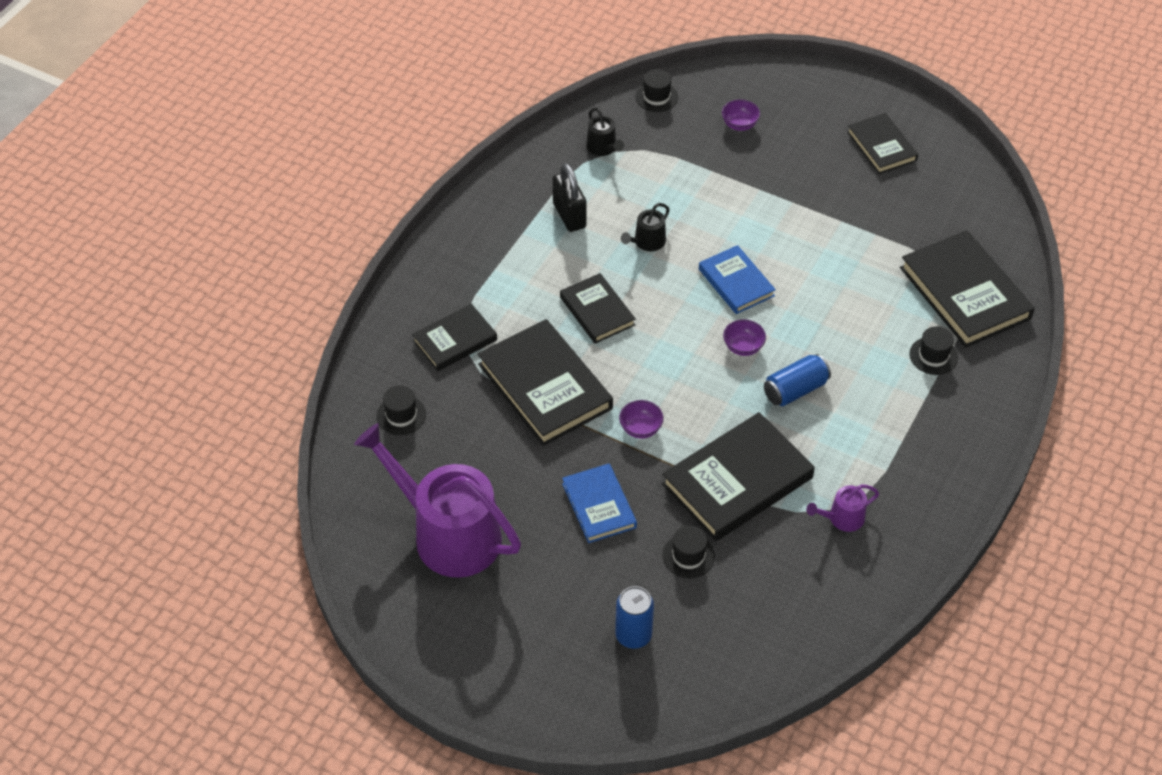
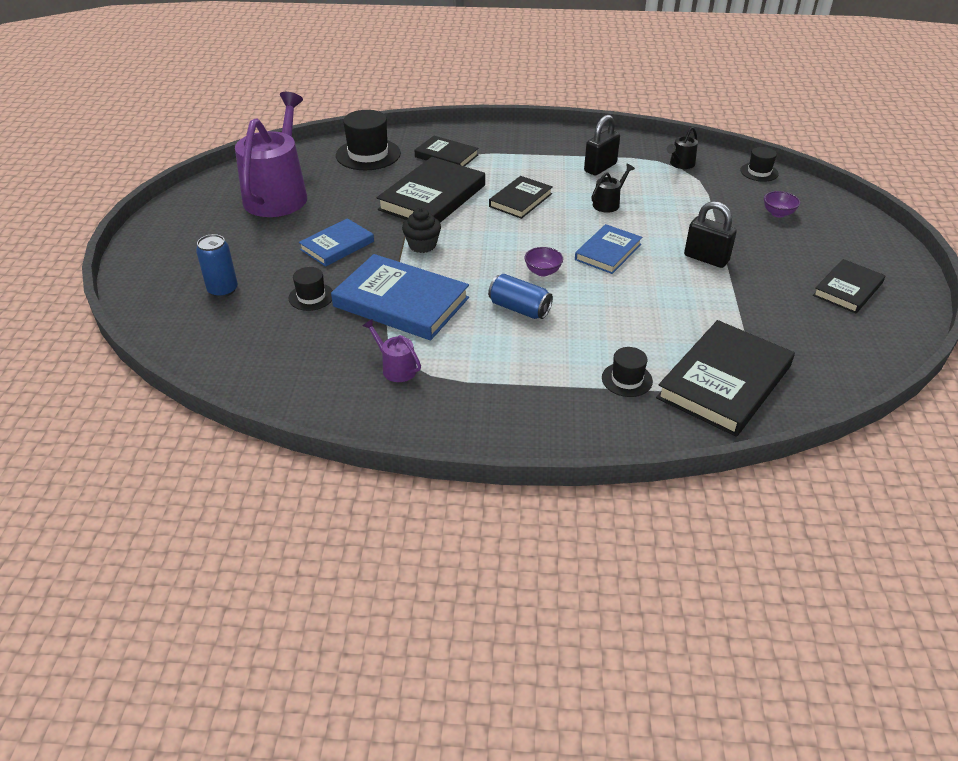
camera: 65 degrees right, 10 degrees down
black hat [377,385,426,435] -> black hat [336,110,401,170], size x1.80
purple bowl [619,400,664,439] -> black cupcake [402,208,441,253]
black watering can [621,203,670,251] -> black watering can turned 120 degrees clockwise [592,164,635,213]
black book [662,412,815,541] -> blue book [331,254,469,340]
none -> black padlock [684,201,737,268]

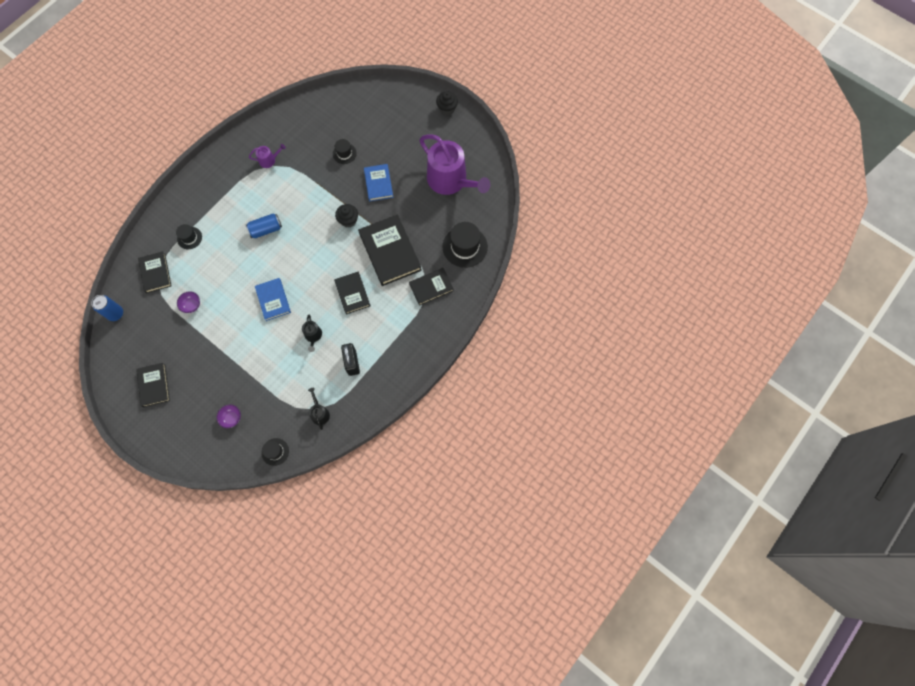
camera: 125 degrees right, 30 degrees up
blue can [196,234,238,297] -> blue can moved to [91,295,123,321]
blue book [331,254,469,340] -> none
purple bowl [524,247,563,276] -> purple bowl moved to [177,291,200,313]
black book [656,320,795,437] -> black book [138,251,172,293], size x0.59
black padlock [684,201,737,268] -> none
none -> black cupcake [436,91,458,115]

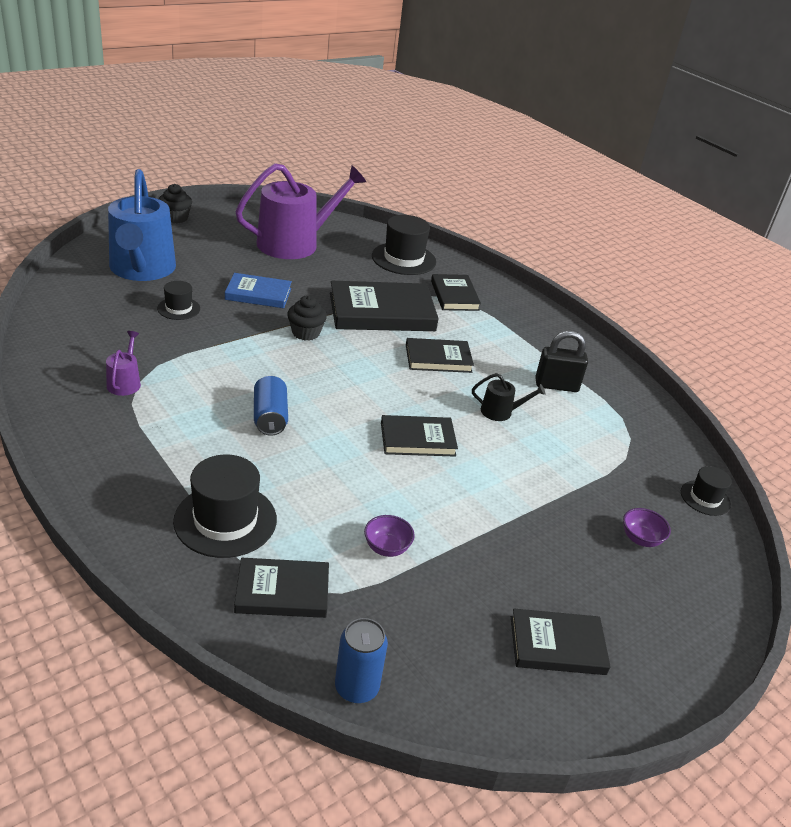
camera: 80 degrees left, 35 degrees down
black hat [176,224,202,249] -> black hat [173,455,277,558], size x1.80
blue book [255,278,291,321] -> black book [381,415,458,457]
black watering can [308,388,330,430] -> none
none -> blue watering can [108,169,176,281]

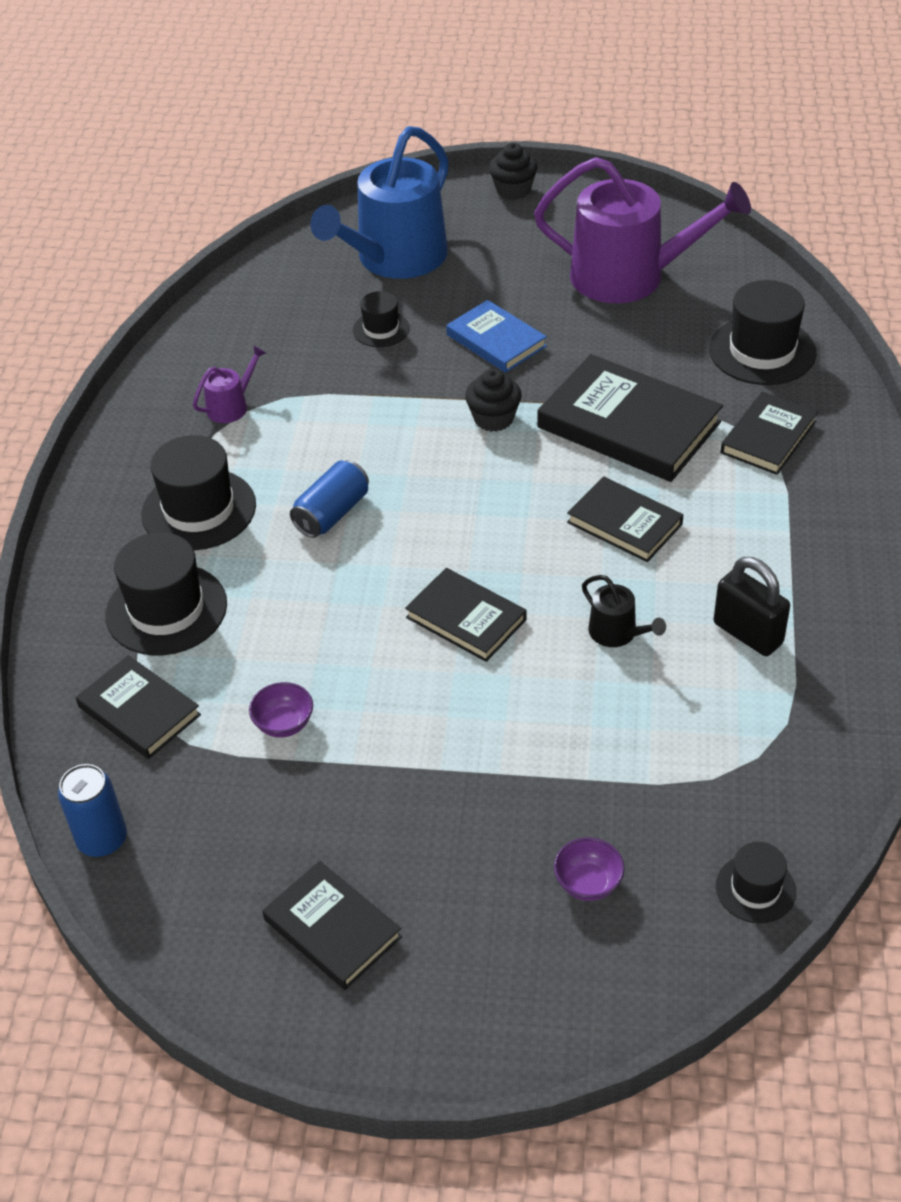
camera: 50 degrees right, 10 degrees up
none -> black hat [141,435,256,550]

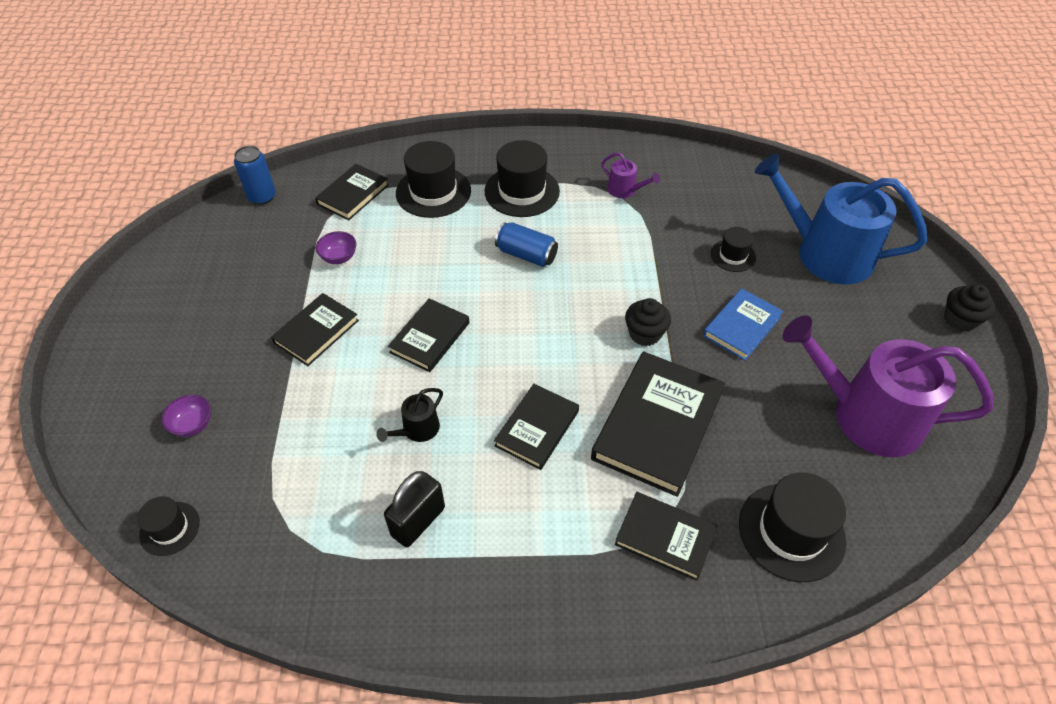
camera: 80 degrees right, 5 degrees up
black book [262,861,402,990] -> black book moved to [271,293,359,366]
purple watering can [534,157,751,303] -> purple watering can turned 105 degrees clockwise [782,315,993,457]

